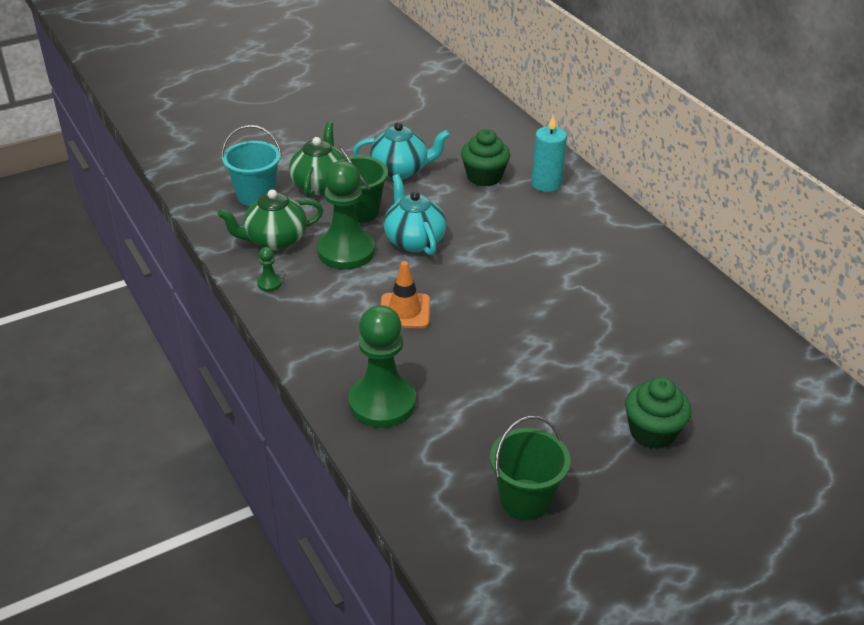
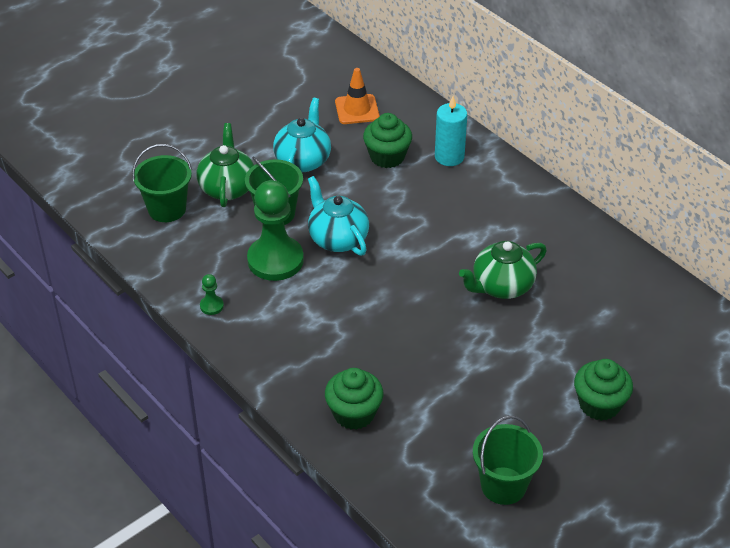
camera: 10 degrees left, 5 degrees up
green teapot [218,190,323,251] -> green teapot moved to [459,241,547,299]
turquoise bucket [221,125,282,206] -> green bucket [132,144,192,222]
green pawn [348,305,416,428] -> green cupcake [325,368,384,430]
turquoise teapot [353,122,450,180] -> turquoise teapot turned 60 degrees counterclockwise [273,98,331,172]
orange traffic cone [381,261,430,328] -> orange traffic cone moved to [335,68,380,124]

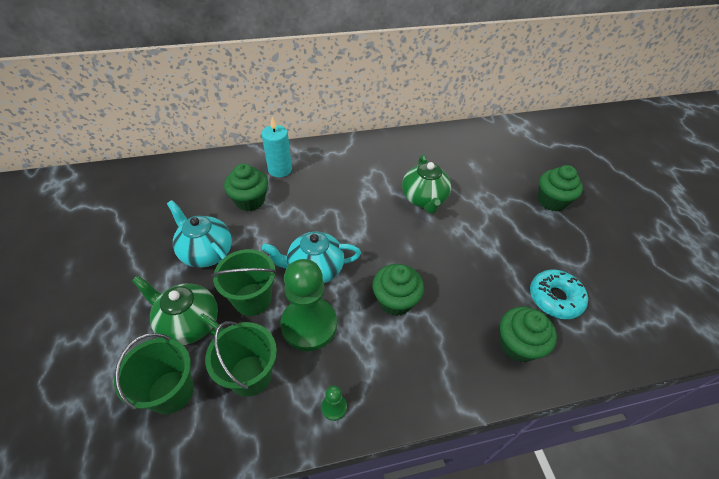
camera: 65 degrees left, 5 degrees up
orange traffic cone [335,68,380,124] -> none
green bucket [473,415,543,505] -> green bucket moved to [205,321,277,397]
none -> green cupcake [373,264,424,316]
none -> turquoise donut [530,270,588,319]

